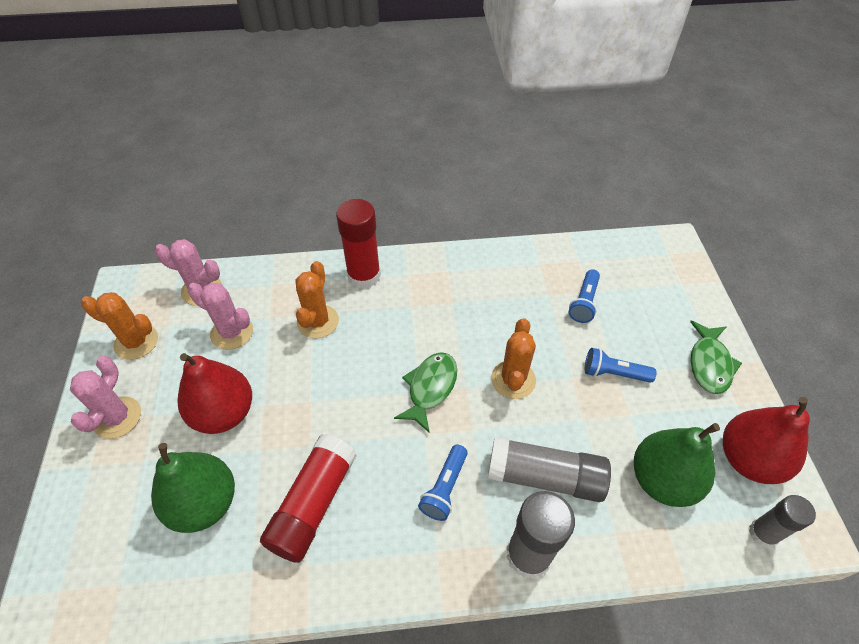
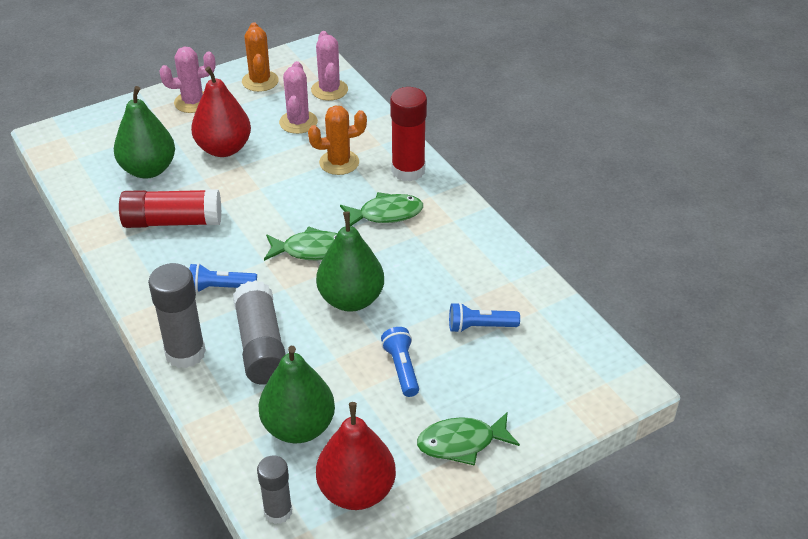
camera: 65 degrees right, 10 degrees down
orange cactus [491,318,536,399] -> green pear [316,211,384,312]
none -> green fish [340,192,423,226]

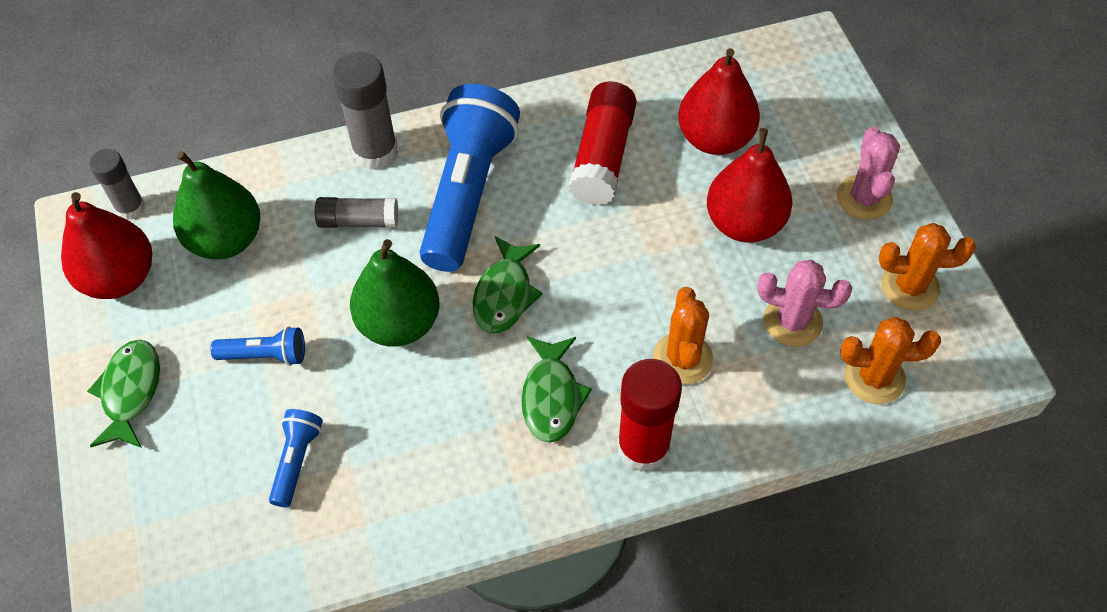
camera: 105 degrees right, 15 degrees up
green pear [114,86,175,179] -> red pear [678,48,760,155]
blue flashlight [189,263,257,293] -> blue flashlight [420,84,520,272], size x2.23
grey glue stick [233,280,286,385] -> grey glue stick [315,197,398,228], size x0.62
pink cactus [311,31,348,101] -> orange cactus [840,317,941,404]

